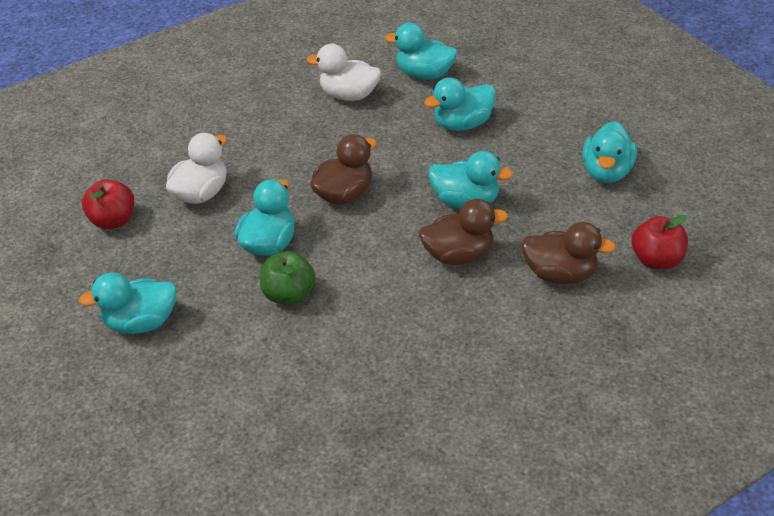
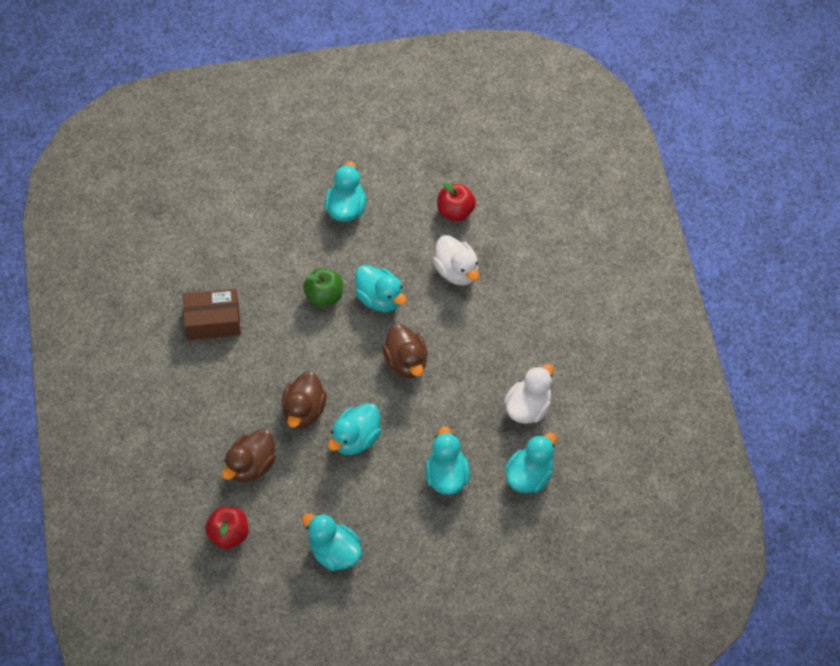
camera: 110 degrees right, 15 degrees up
none -> brown box [183,289,241,340]

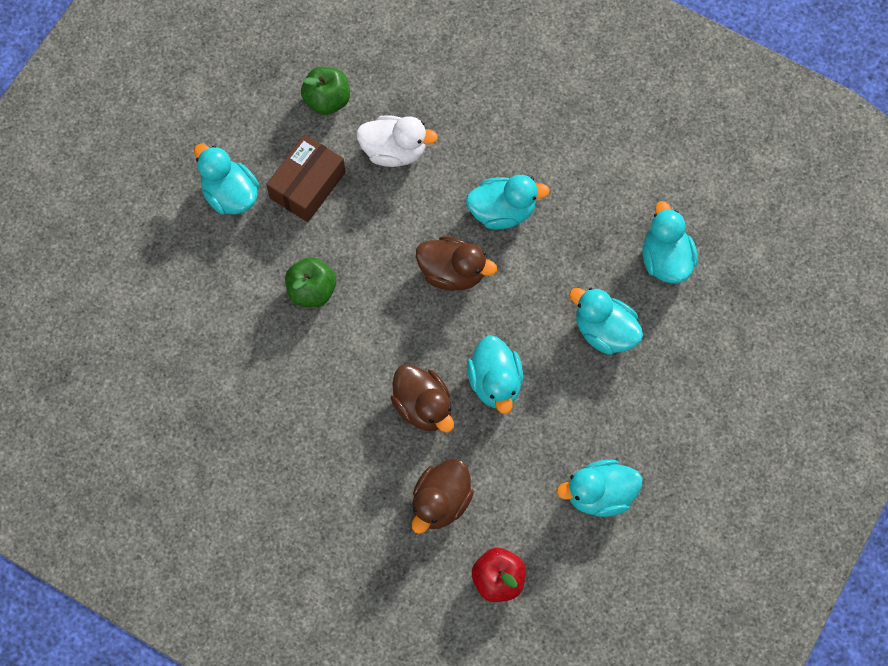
camera: 50 degrees left, 10 degrees up
brown box [183,289,241,340] -> brown box moved to [266,134,346,222]
brown duck [222,429,276,483] -> brown duck turned 45 degrees clockwise [412,459,474,534]
turquoise duck [355,265,406,312] -> turquoise duck moved to [466,175,550,229]
red apple [437,181,476,221] -> green apple [301,67,350,115]
white duck [504,363,554,424] -> none

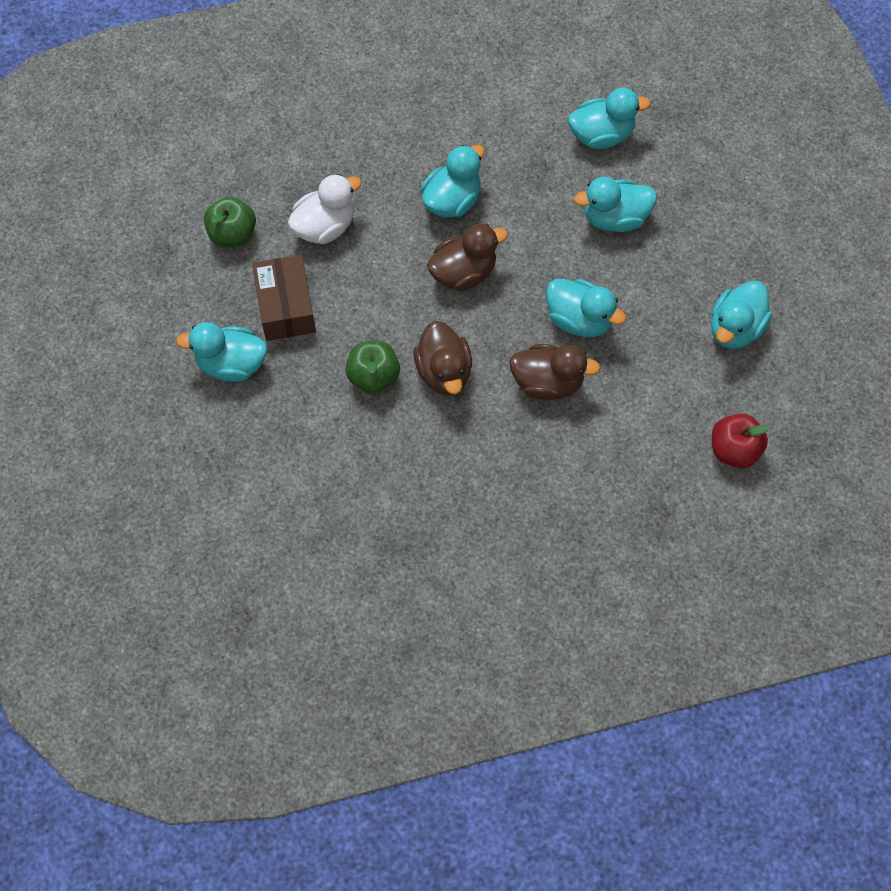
camera: 45 degrees left, 5 degrees down
brown duck [412,459,474,534] -> brown duck moved to [413,321,472,395]
turquoise duck [642,201,698,283] -> turquoise duck turned 135 degrees clockwise [568,88,651,149]

